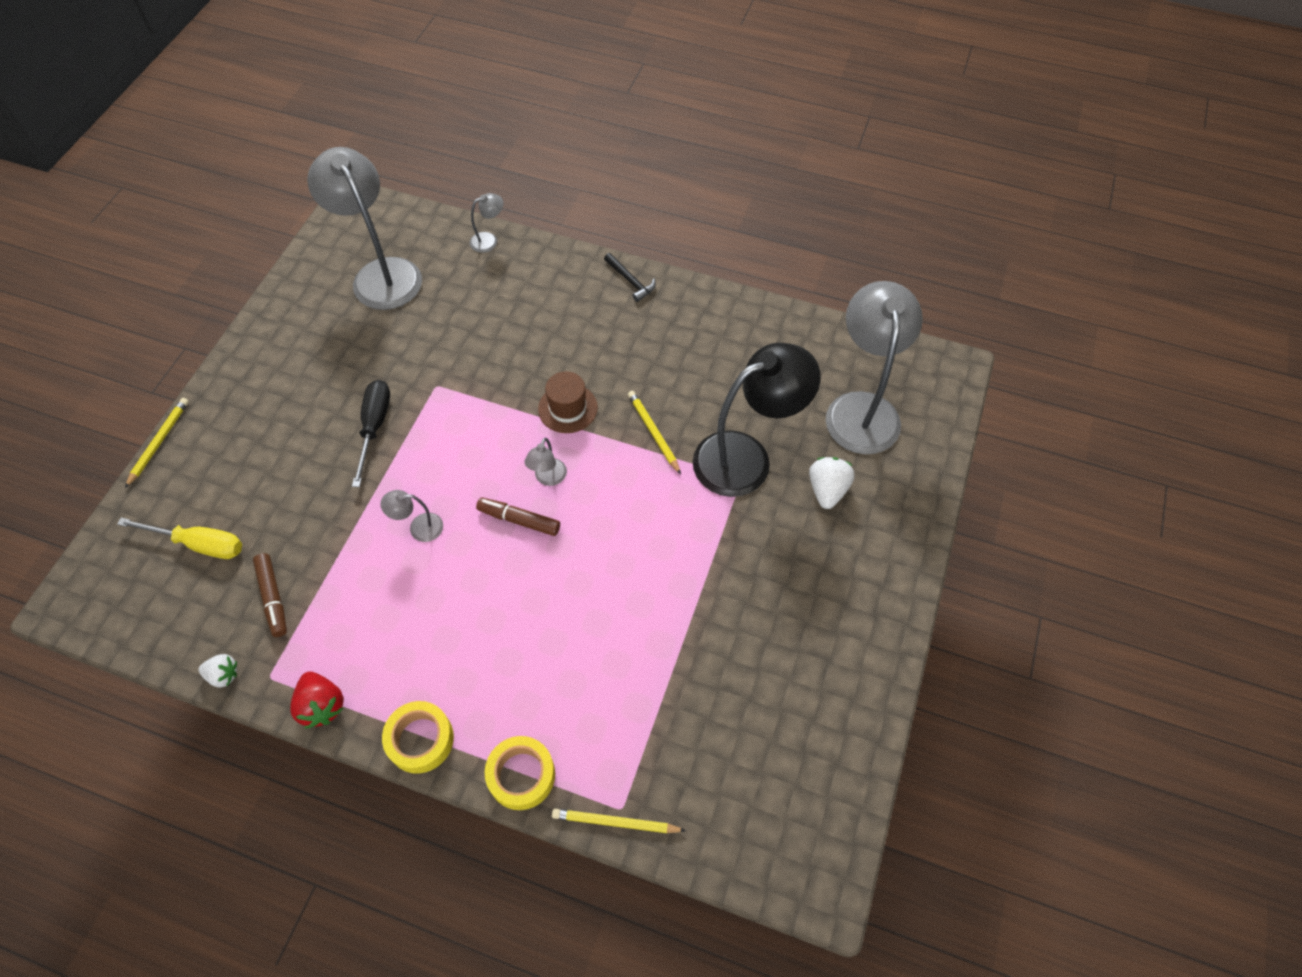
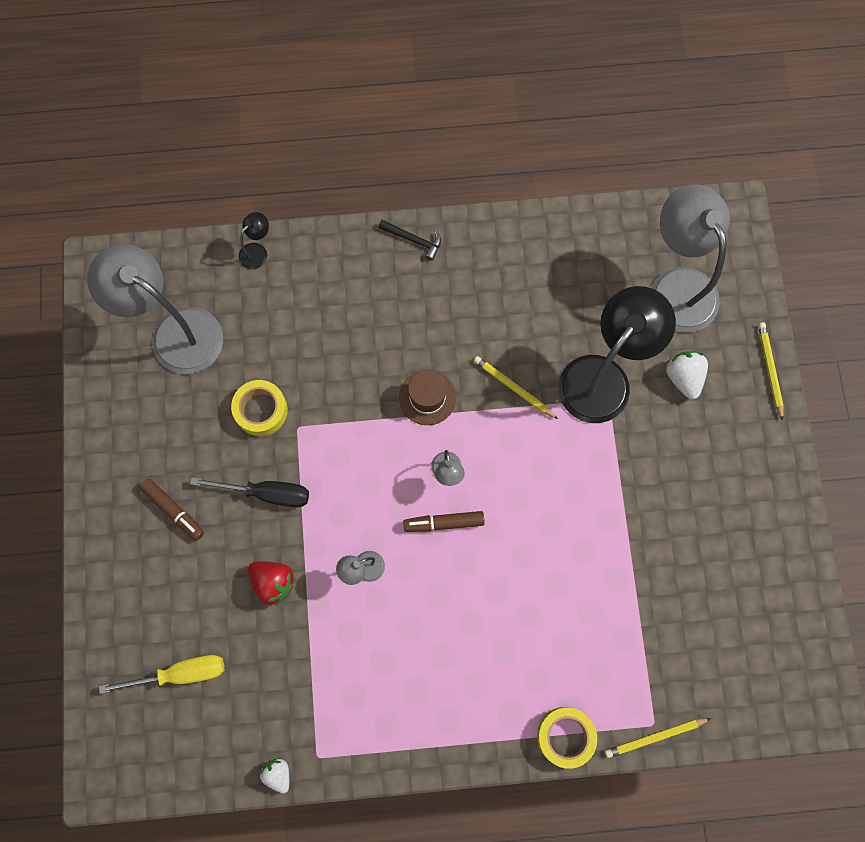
camera: 25 degrees left, 15 degrees up
yellow pencil [125,398,189,488] -> yellow pencil moved to [758,322,784,421]
white strawberry [198,654,237,687] -> white strawberry turned 105 degrees counterclockwise [260,758,289,794]
brown marker [253,553,287,637] -> brown marker moved to [139,478,204,541]
red strawberry [290,672,344,728] -> red strawberry moved to [248,561,296,606]
black screwdriver [352,380,390,487] -> black screwdriver turned 120 degrees clockwise [191,477,309,507]
yellow tape [382,701,454,774] -> yellow tape moved to [231,380,288,436]
grey lamp [470,193,503,253] -> black lamp [239,212,269,269]

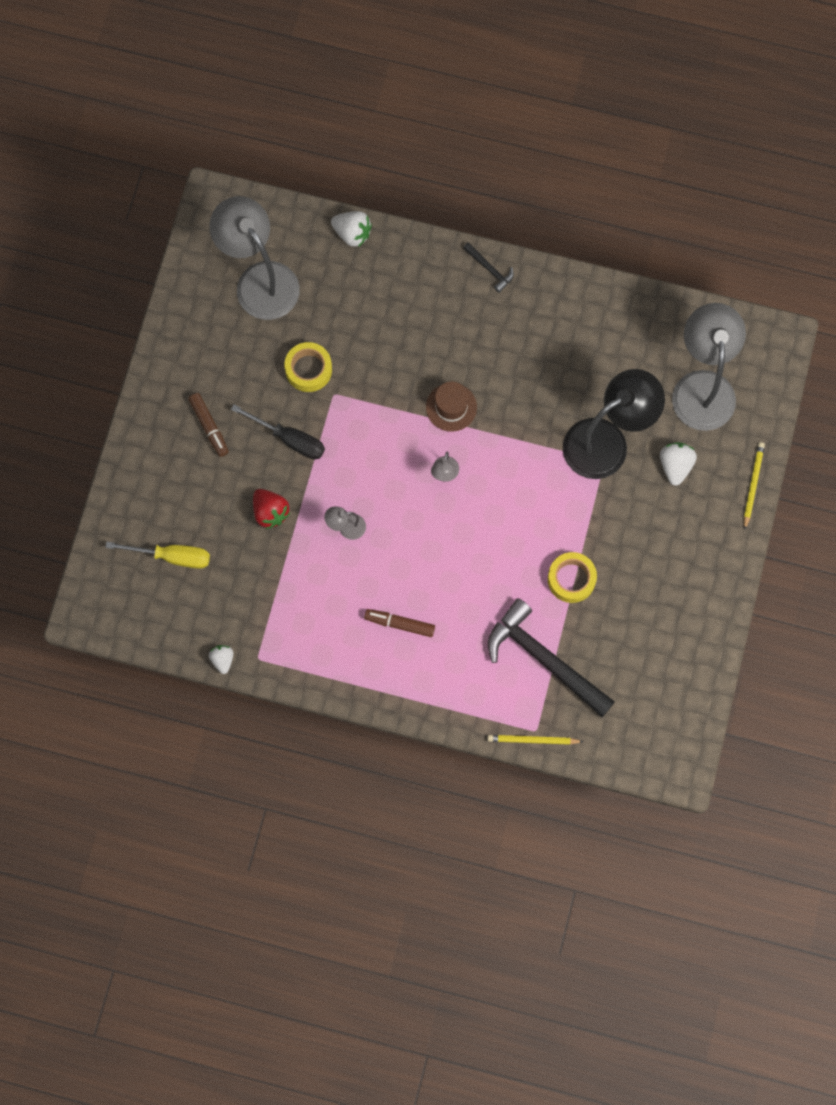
camera: 20 degrees right, 0 degrees up
black lamp [239,212,269,269] -> white strawberry [331,211,372,247]
brown marker [403,511,485,532] -> brown marker moved to [364,609,435,637]
yellow pencil [474,356,558,419] -> none
yellow tape [537,707,597,769] -> yellow tape moved to [548,552,597,603]
none -> black hammer [488,598,615,717]

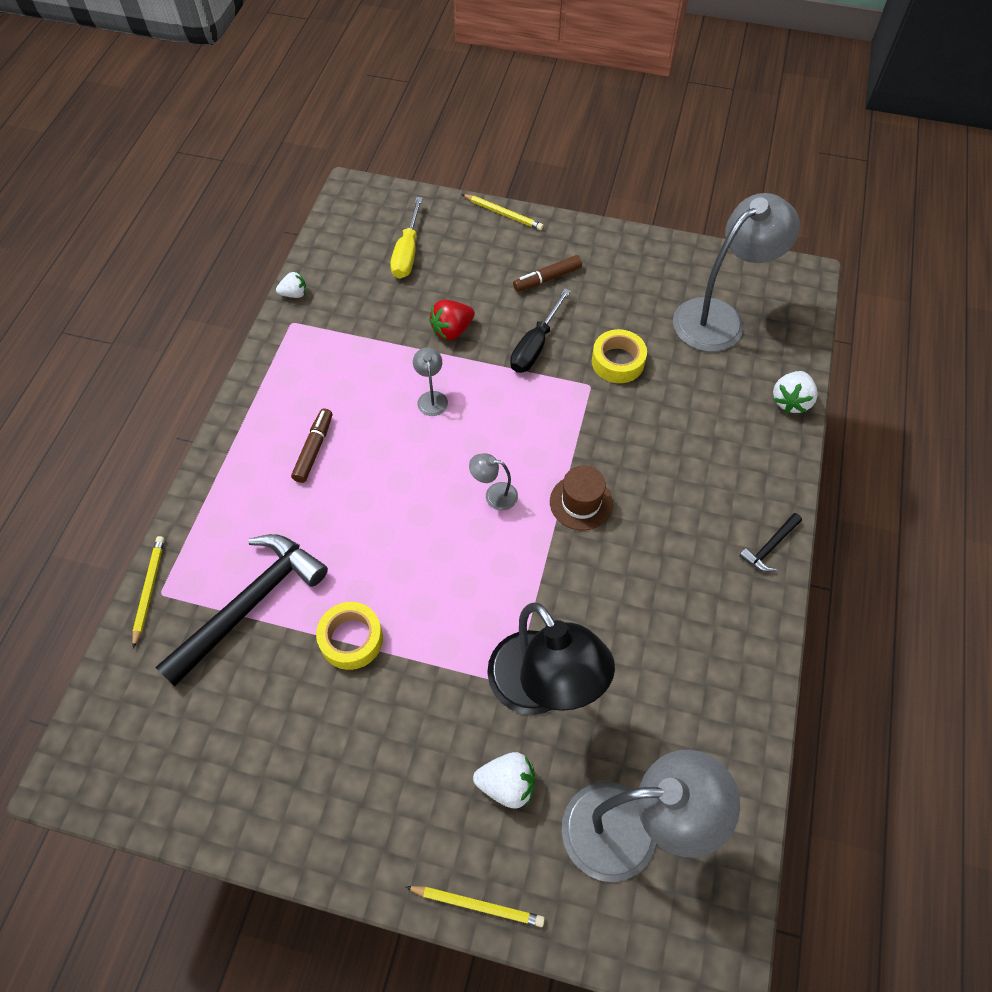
camera: 90 degrees right, 15 degrees down
none -> yellow pencil [462,194,544,230]

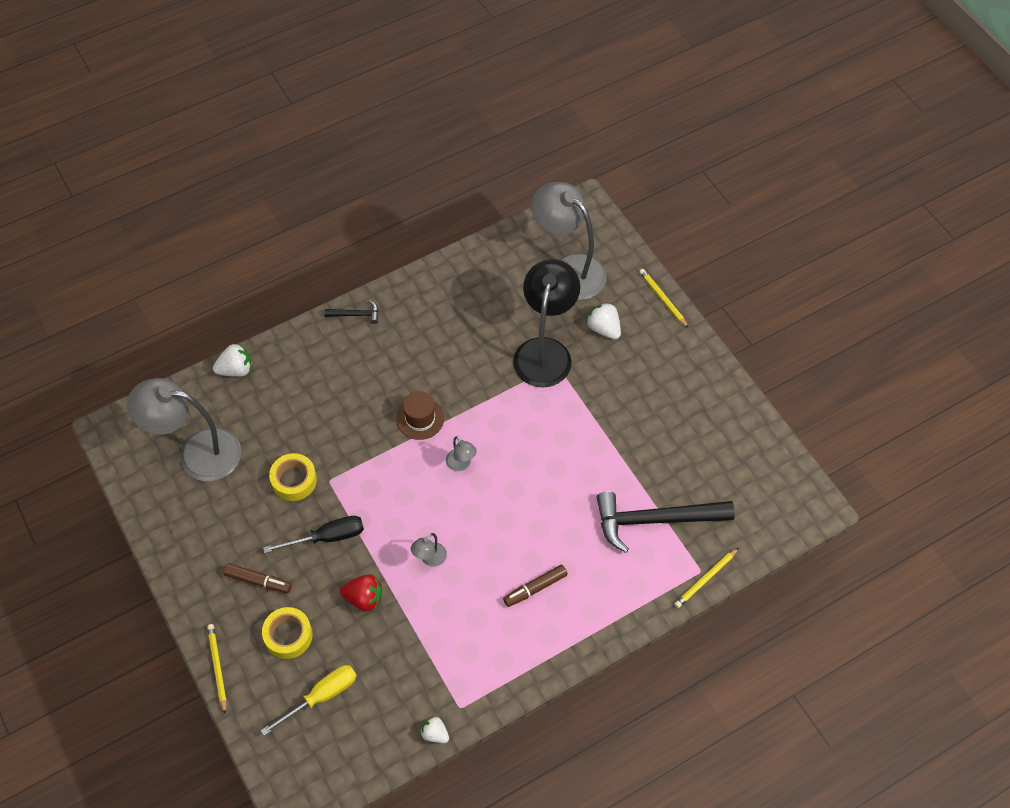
camera: 135 degrees left, 0 degrees up
yellow tape [316,602,383,670] -> yellow tape moved to [262,607,313,659]

